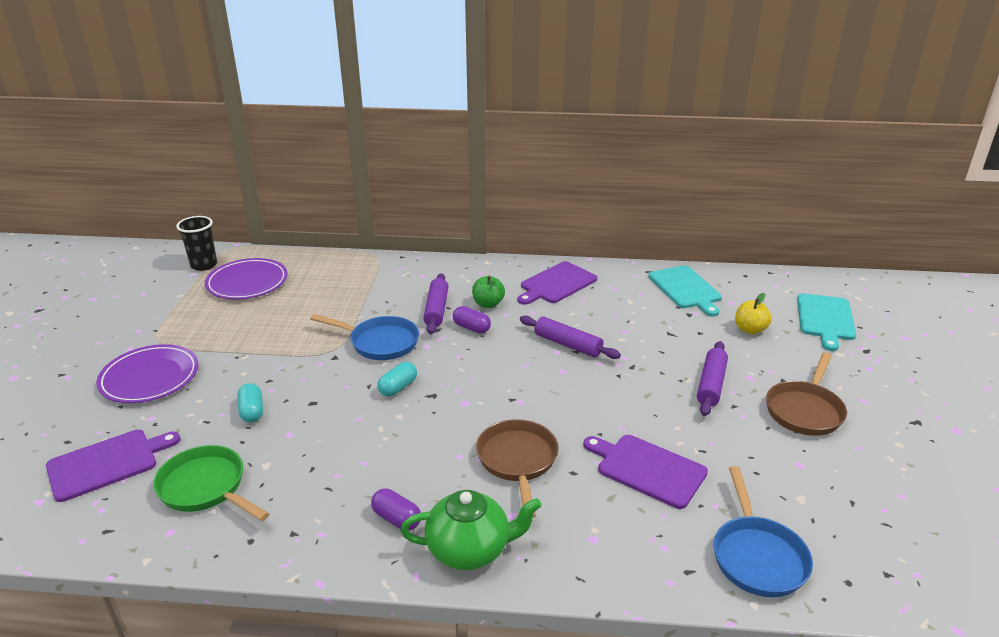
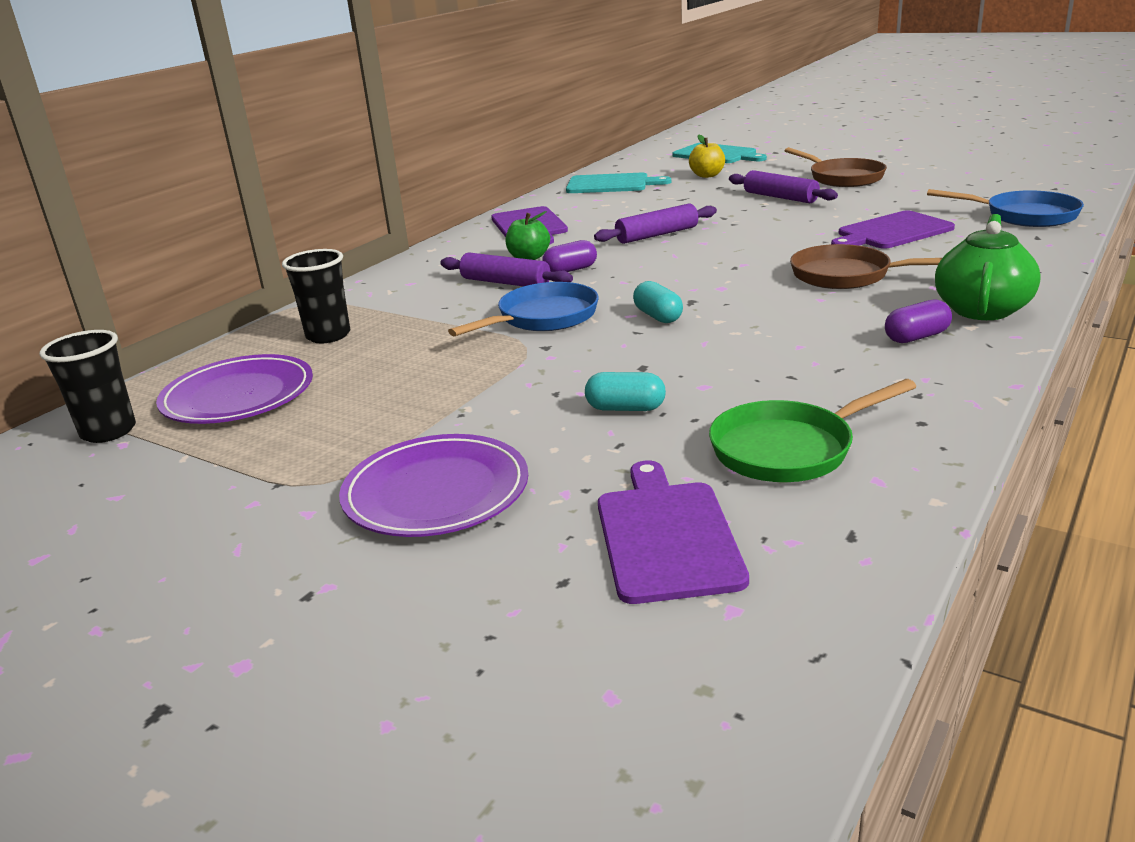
camera: 60 degrees left, 5 degrees down
none -> black cup [282,249,350,343]

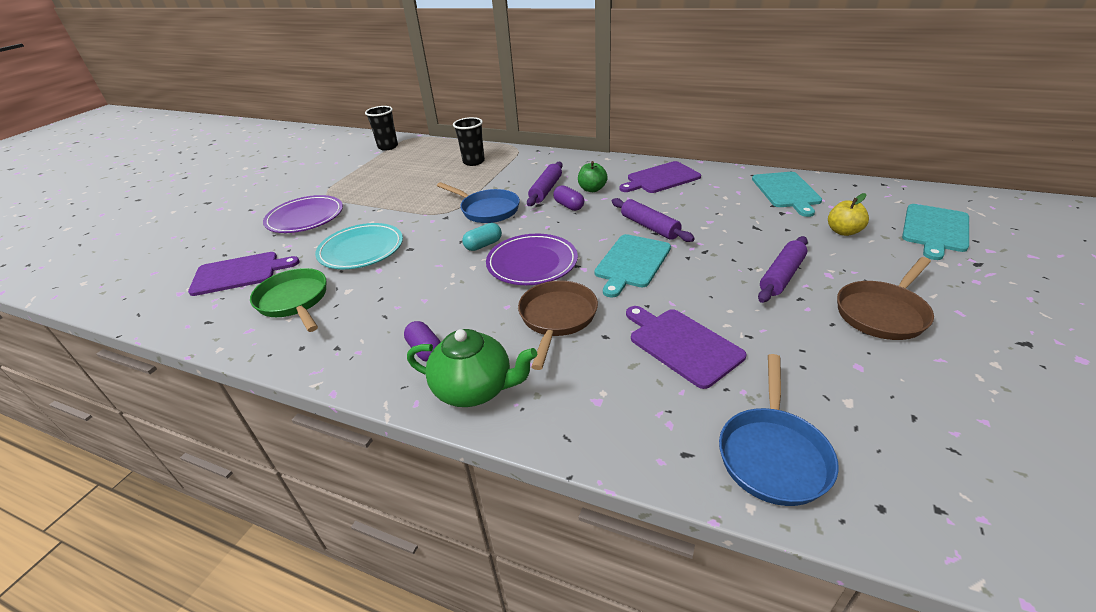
camera: 80 degrees right, 10 degrees up
purple plate [156,354,313,424] -> purple plate moved to [486,234,578,285]
turquoise capsule [585,372,666,411] -> turquoise plate [315,223,403,269]
none -> turquoise cutting board [594,234,671,298]

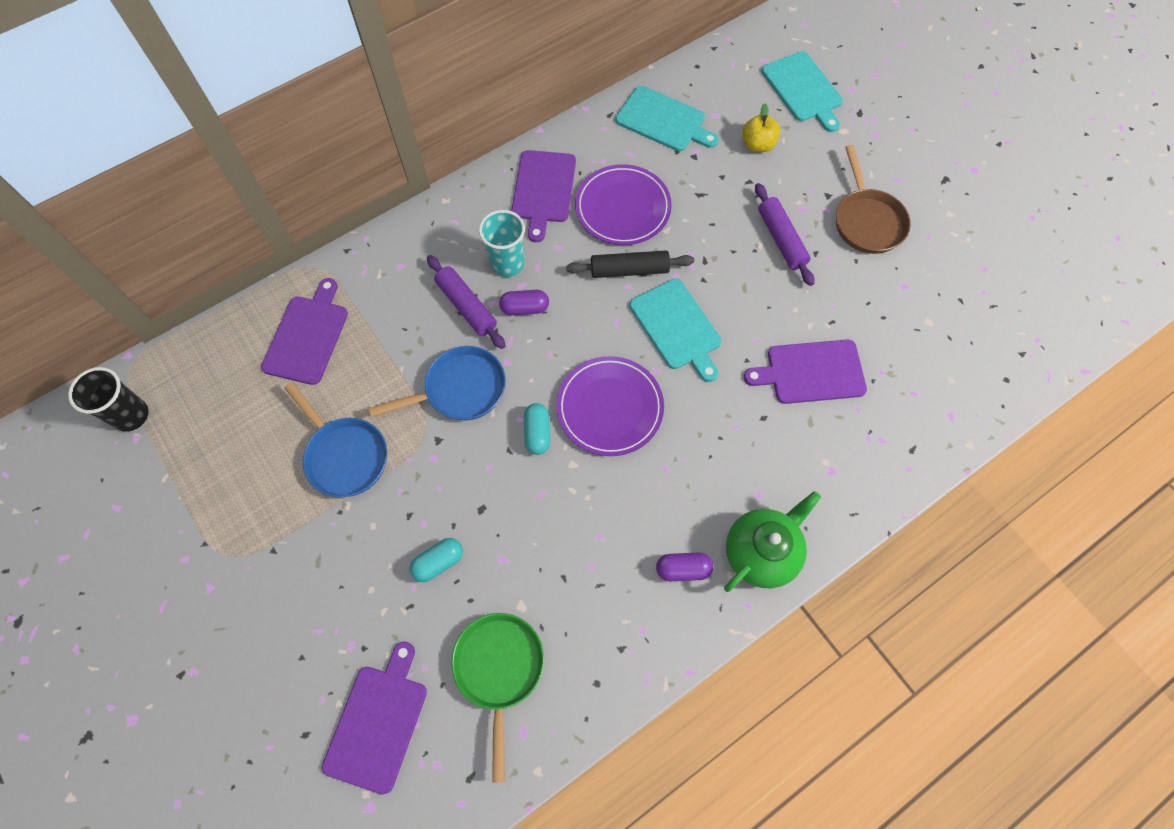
camera: 60 degrees left, 30 degrees up
green pan [250,268,326,332] -> green pan turned 90 degrees clockwise [451,613,544,783]
purple plate [263,195,343,233] -> purple plate moved to [575,164,672,245]
turquoise plate [315,223,403,269] -> turquoise capsule [409,538,463,582]
black cup [453,117,485,166] -> purple cutting board [261,278,348,385]
brown pan [518,281,598,370] -> none
green apple [578,161,608,192] -> turquoise cup [479,210,525,277]
purple rolling pin [612,198,695,242] -> black rolling pin [566,250,694,278]
blue pan [719,354,839,506] -> blue pan moved to [284,382,387,497]

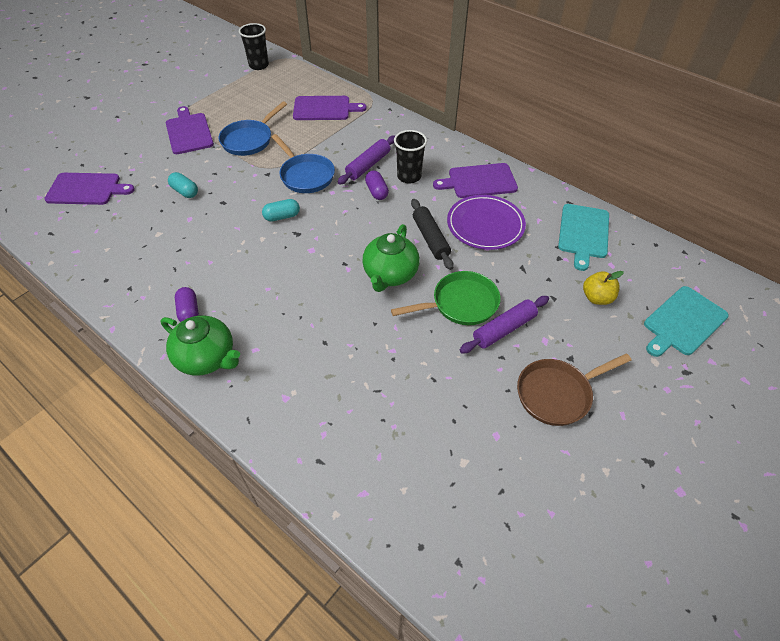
camera: 75 degrees right, 15 degrees down
green pan [451,613,544,783] -> green pan moved to [391,271,501,325]
turquoise cup [479,210,525,277] -> black cup [394,130,427,184]
purple plate [556,356,664,456] -> none
turquoise cutting board [630,279,722,382] -> green teapot [363,224,420,292]
purple cutting board [744,340,867,404] -> purple cutting board moved to [166,106,214,154]

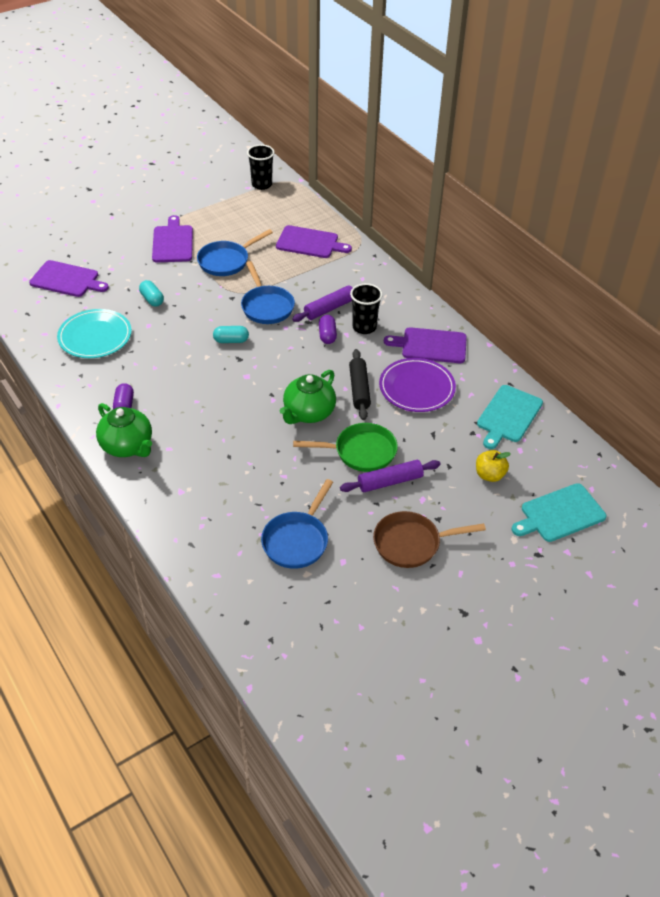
camera: 15 degrees right, 5 degrees down
none -> turquoise plate [57,309,132,358]
none -> blue pan [261,479,333,569]

